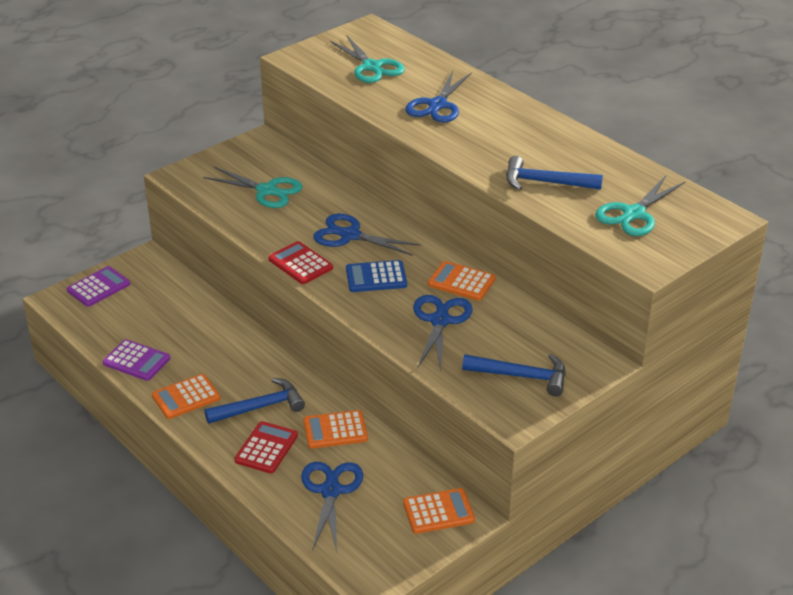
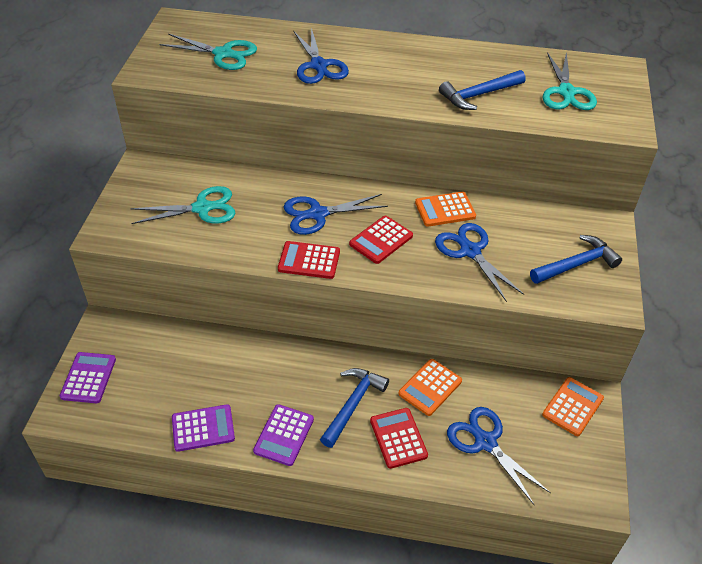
camera: 40 degrees left, 10 degrees up
orange calculator [152,374,220,419] -> purple calculator [253,404,314,466]
blue calculator [346,260,407,292] -> red calculator [349,216,413,264]

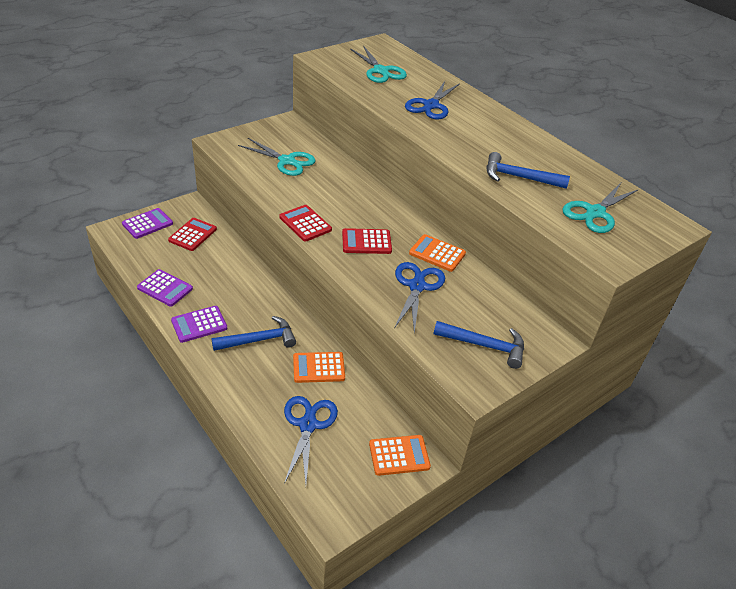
camera: 40 degrees right, 5 degrees down
blue scissors [284,194,388,235] -> none
red calculator [370,408,428,469] -> red calculator moved to [168,218,217,251]

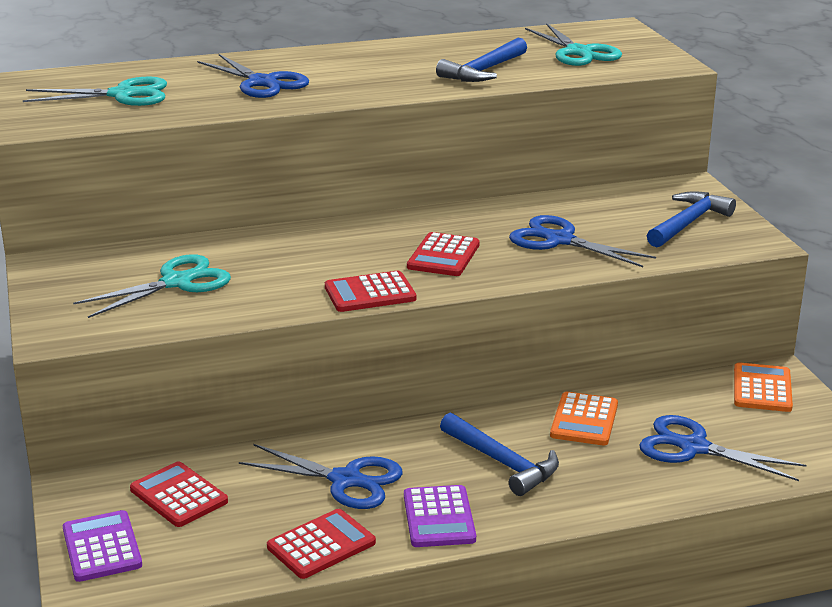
camera: 65 degrees left, 15 degrees down
purple calculator [137,269,193,307] -> red calculator [267,509,376,579]
blue hammer [211,316,296,351] -> blue hammer turned 135 degrees clockwise [440,413,559,496]
orange calculator [409,234,466,272] -> none
none -> blue scissors [239,444,403,509]

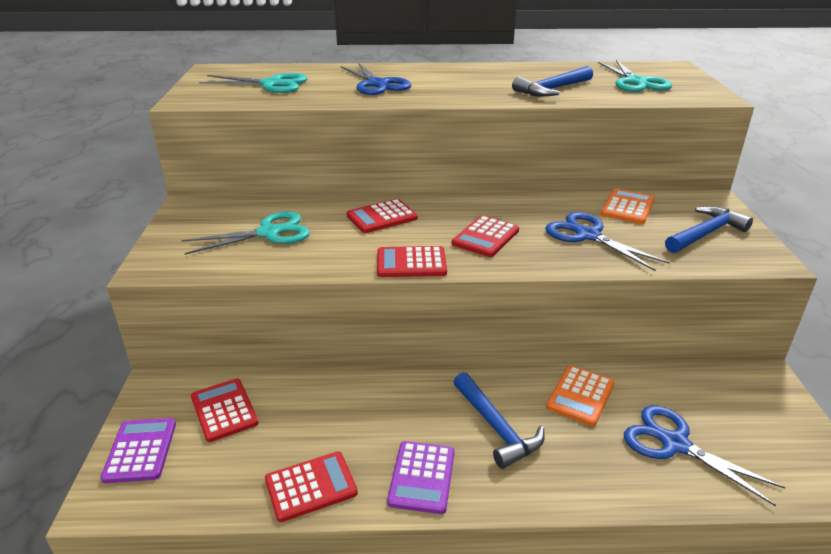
camera: 15 degrees right, 5 degrees up
blue scissors [239,444,403,509] -> none
orange calculator [734,362,793,412] -> orange calculator moved to [601,188,655,224]
none -> red calculator [347,199,418,233]

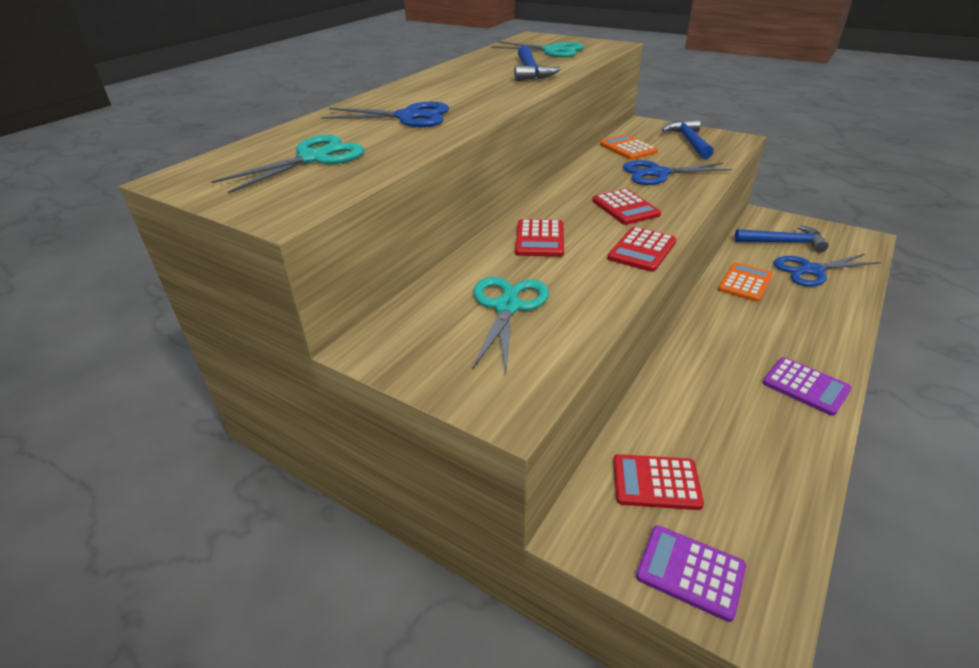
camera: 55 degrees left, 5 degrees up
red calculator [265,451,358,522] -> none
blue hammer [454,372,545,469] -> blue hammer moved to [735,225,829,252]
orange calculator [546,365,614,426] -> orange calculator turned 120 degrees counterclockwise [718,262,773,302]

